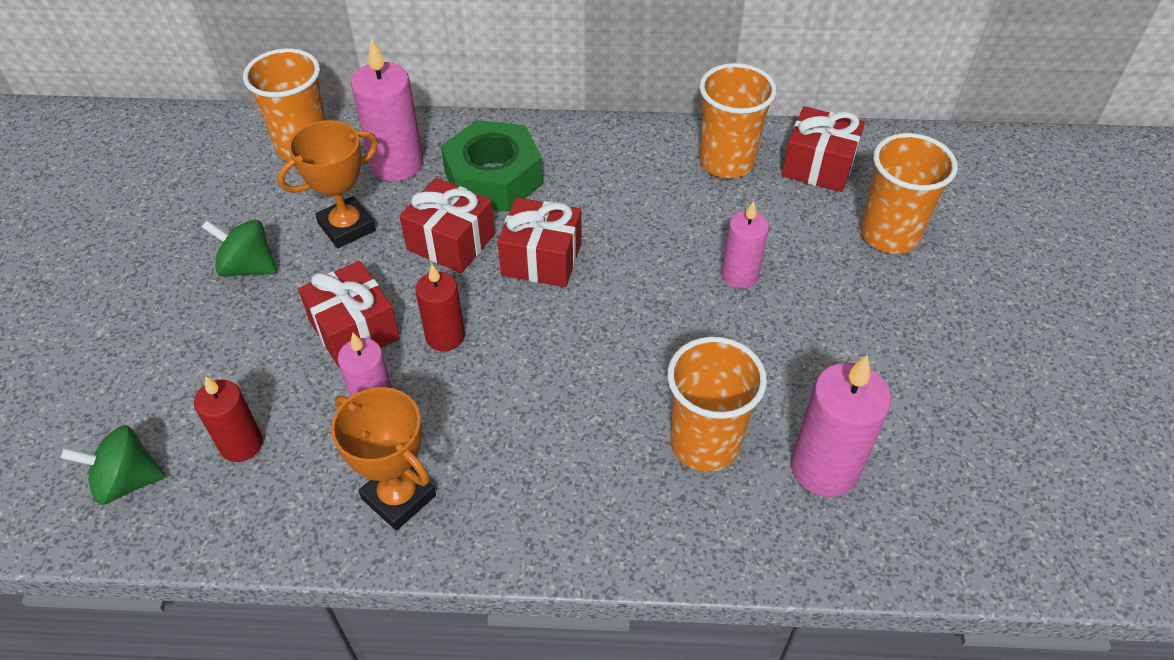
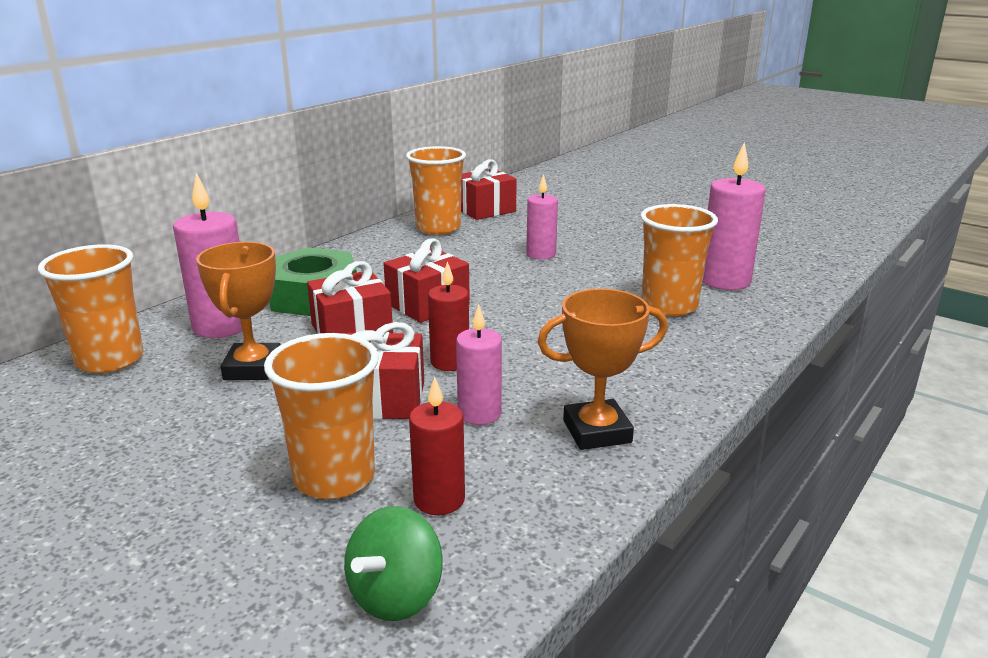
camera: 55 degrees left, 25 degrees down
green spinning top [202,220,277,277] -> none
orange cup [861,133,958,254] -> orange cup moved to [264,333,379,499]

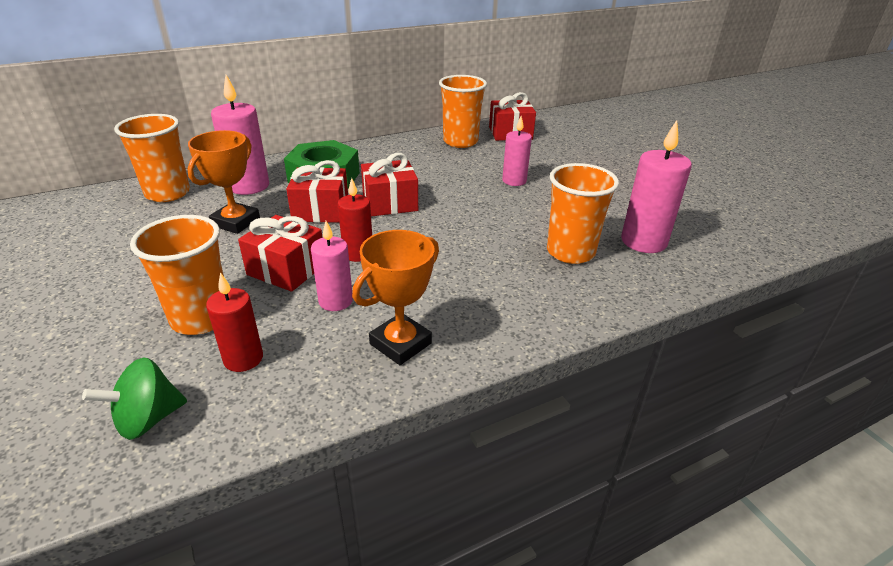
camera: 25 degrees right, 10 degrees up
orange trophy [538,289,668,450] -> orange trophy turned 60 degrees counterclockwise [352,230,439,365]

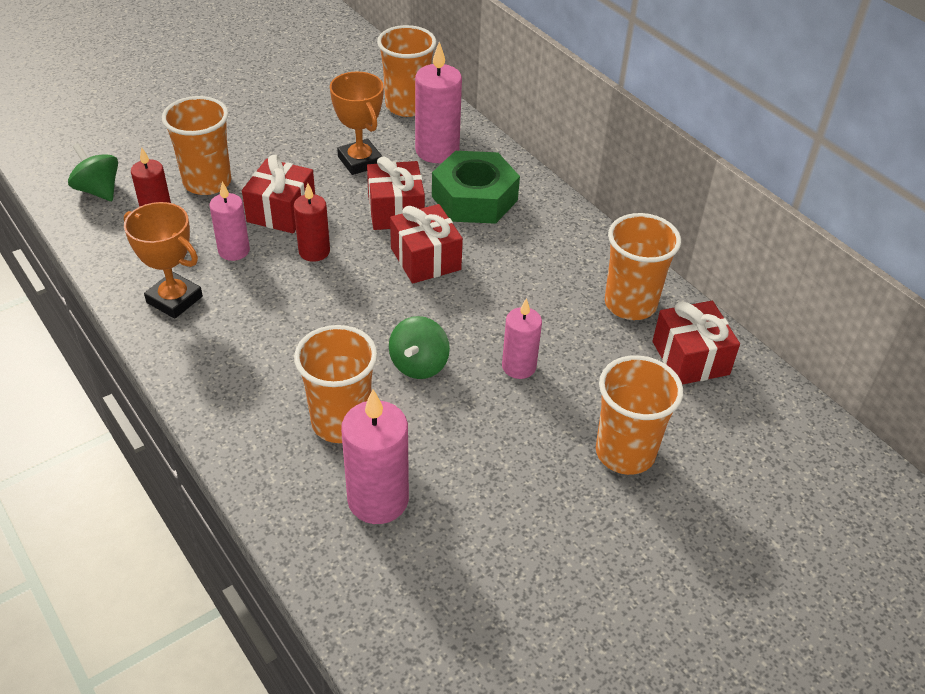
camera: 80 degrees right, 10 degrees up
orange trophy [187,130,260,234] -> orange trophy turned 45 degrees clockwise [330,71,384,175]
none -> green spinning top [389,316,450,379]
none -> orange cup [596,355,683,475]

